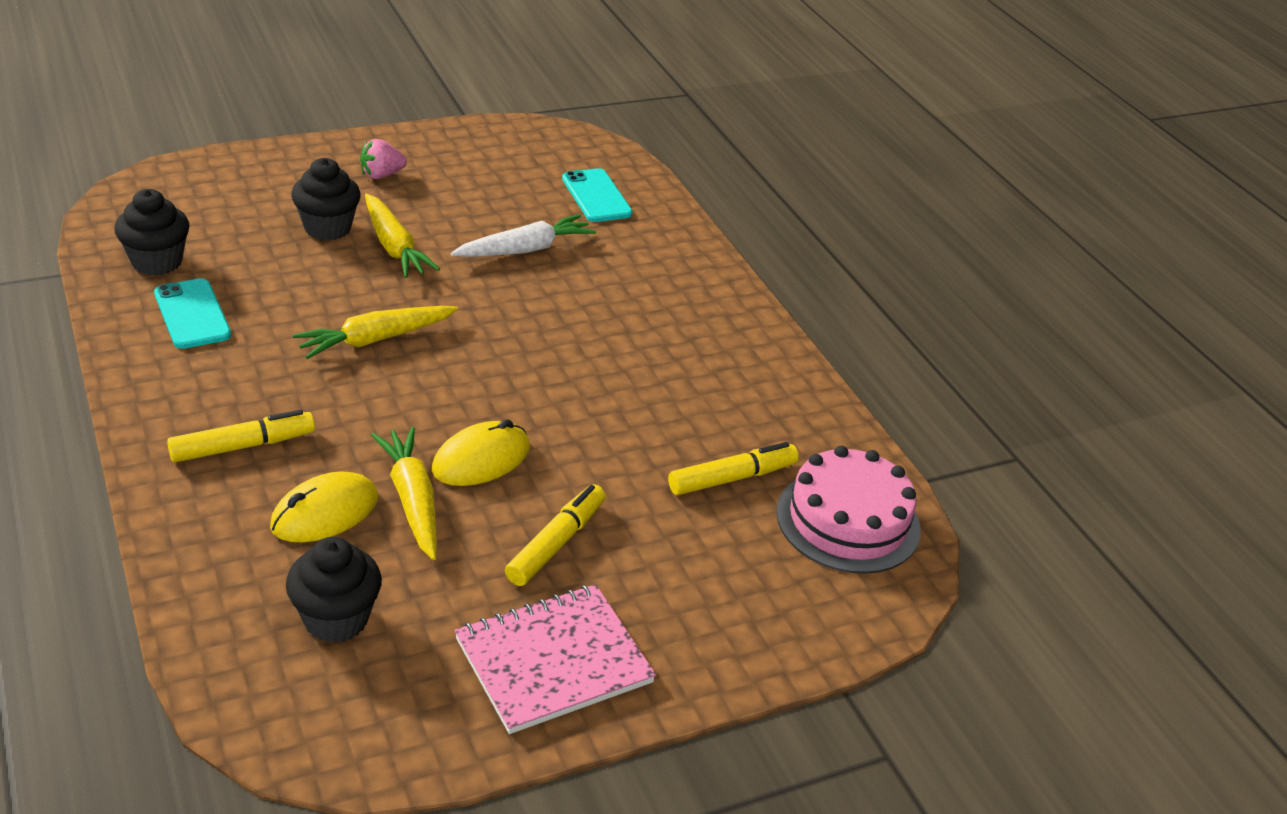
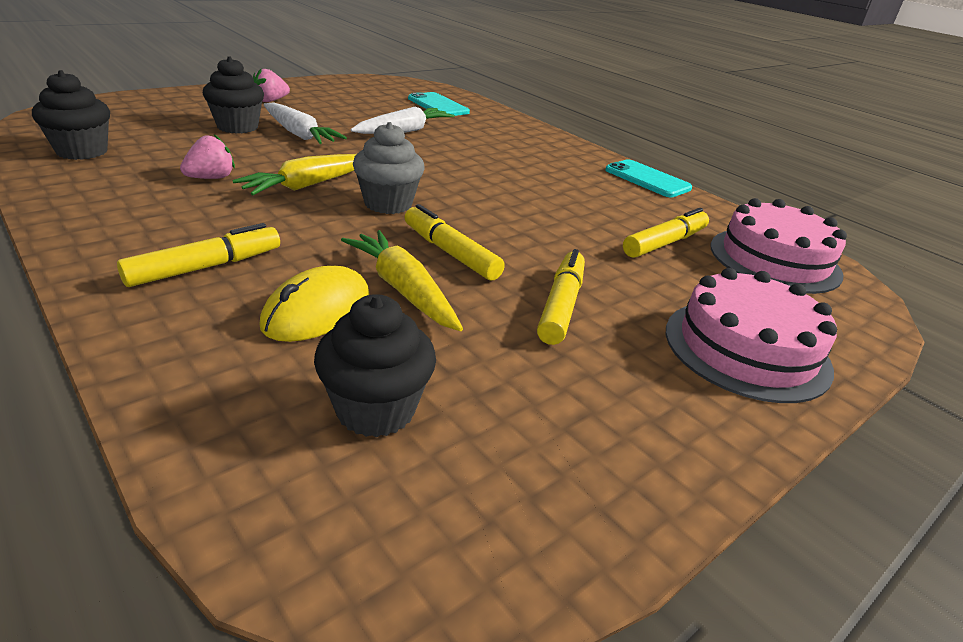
camera: 15 degrees left, 5 degrees down
turquoise phone [154,278,231,349] -> turquoise phone moved to [605,159,692,197]
yellow carrot [365,194,440,278] -> white carrot [264,102,347,144]
yellow mouse [432,419,530,486] -> yellow marker [405,204,505,281]
pink notebook [455,584,656,734] -> none
none -> pink strawberry [180,134,235,179]
none -> grey cupcake [353,122,425,214]
none -> pink cake [666,268,837,403]

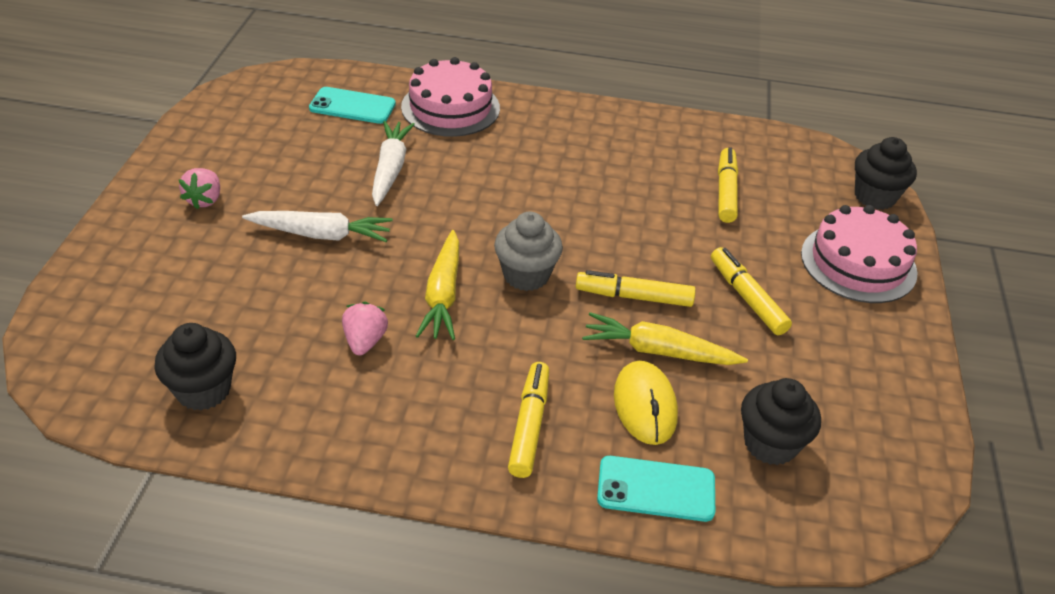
camera: 40 degrees left, 10 degrees up
black cupcake [203,56,264,134] -> black cupcake moved to [855,137,917,210]
turquoise phone [605,159,692,197] -> turquoise phone moved to [597,456,715,522]
pink cake [711,198,847,294] -> pink cake moved to [401,57,500,137]

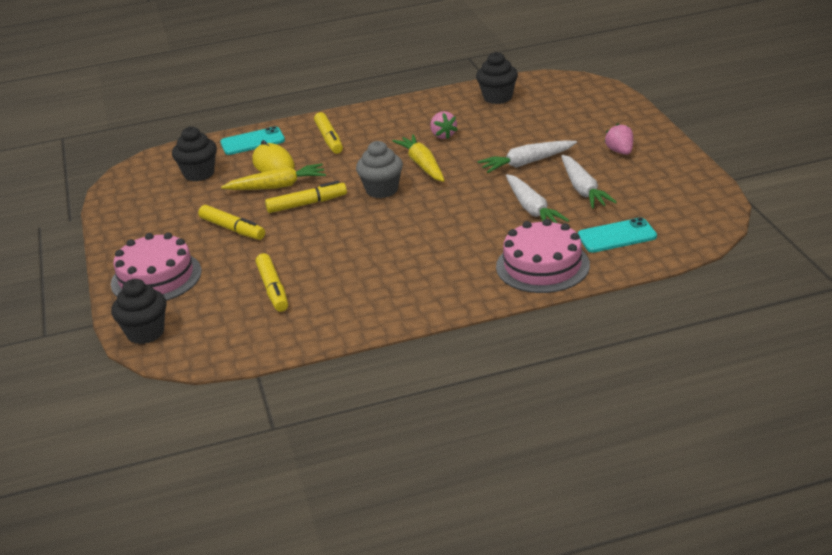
camera: 160 degrees right, 10 degrees down
none -> white carrot [561,155,617,209]

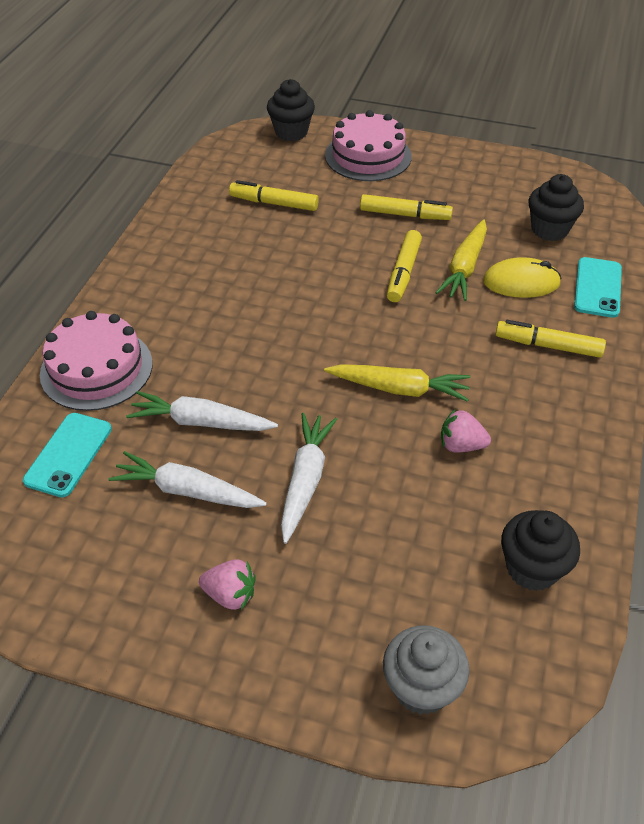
camera: 120 degrees right, 15 degrees up
yellow marker [198,205,265,240] -> yellow marker turned 150 degrees counterclockwise [360,194,453,220]
grey cupcake [356,141,403,198] -> grey cupcake moved to [383,625,470,715]

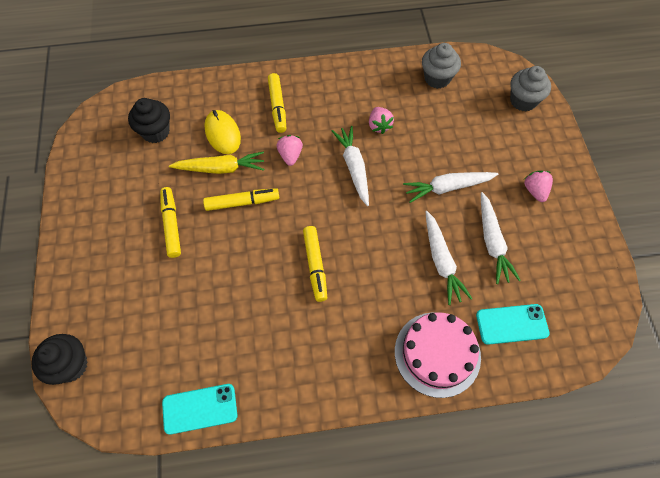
camera: 115 degrees left, 15 degrees up
yellow marker [229,180,319,211] -> yellow marker moved to [303,226,327,302]
yellow carrot [324,364,471,402] -> white carrot [332,126,369,206]
pink cake [325,110,412,181] -> none
black cupcake [501,510,580,591] -> grey cupcake [422,43,461,89]
turquoise phone [574,257,622,318] -> turquoise phone moved to [162,384,237,434]
none -> pink strawberry [277,135,303,166]

